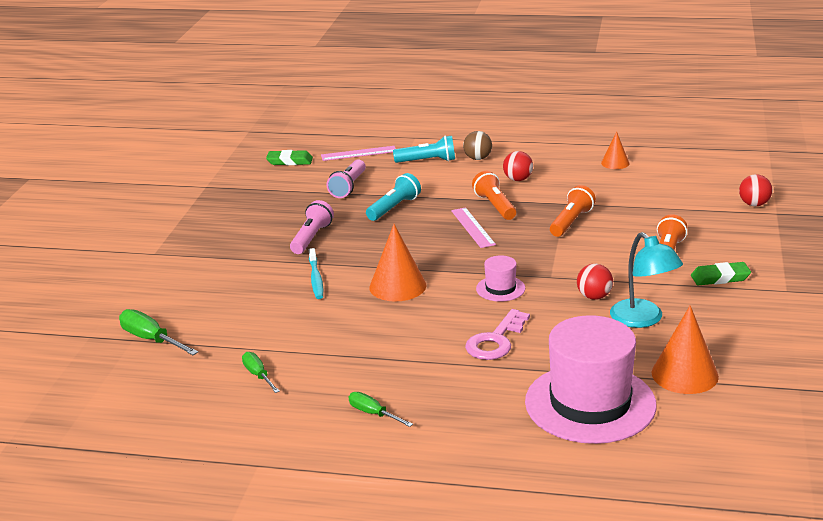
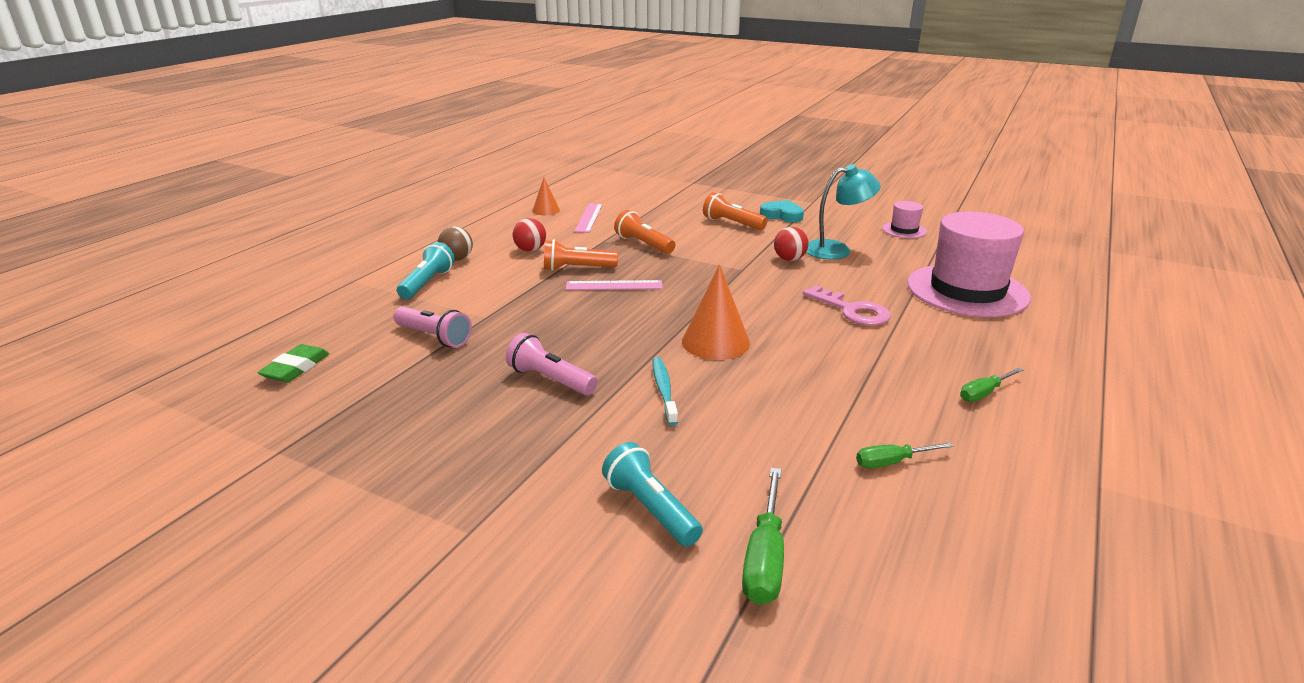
camera: 75 degrees left, 0 degrees up
green screwdriver [119,309,198,355] -> green screwdriver turned 45 degrees counterclockwise [742,467,784,605]
turquoise toothbrush [309,248,323,299] -> turquoise toothbrush turned 105 degrees counterclockwise [653,357,678,426]
pink ruler [321,146,396,161] -> pink ruler moved to [574,204,603,233]
turquoise flashlight [366,173,421,221] -> turquoise flashlight moved to [602,442,703,547]
pink hat [476,255,525,302] -> pink hat moved to [882,201,927,238]
orange cone [652,305,719,394] -> none
green eraser [691,262,751,285] -> turquoise heart [760,200,804,222]
red ball [739,174,772,206] -> none

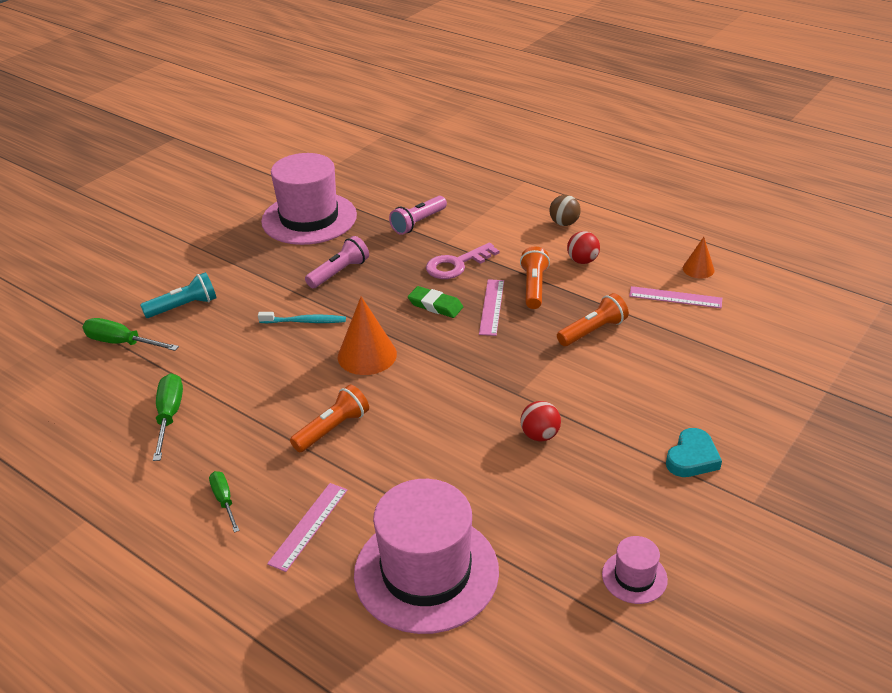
camera: 100 degrees right, 10 degrees up
green eraser [257,344,329,382] -> green eraser moved to [408,286,463,318]
turquoise flashlight [397,242,455,299] -> none
orange flashlight [703,192,768,230] -> orange flashlight moved to [290,384,369,452]
pink key [803,285,891,326] -> pink key moved to [426,243,499,279]
turquoise lamp [806,164,881,260] -> none
green screwdriver [856,442,954,468] -> green screwdriver [153,373,183,461], size x1.56
none -> pink hat [261,153,357,245]
none -> pink ruler [267,483,347,572]

